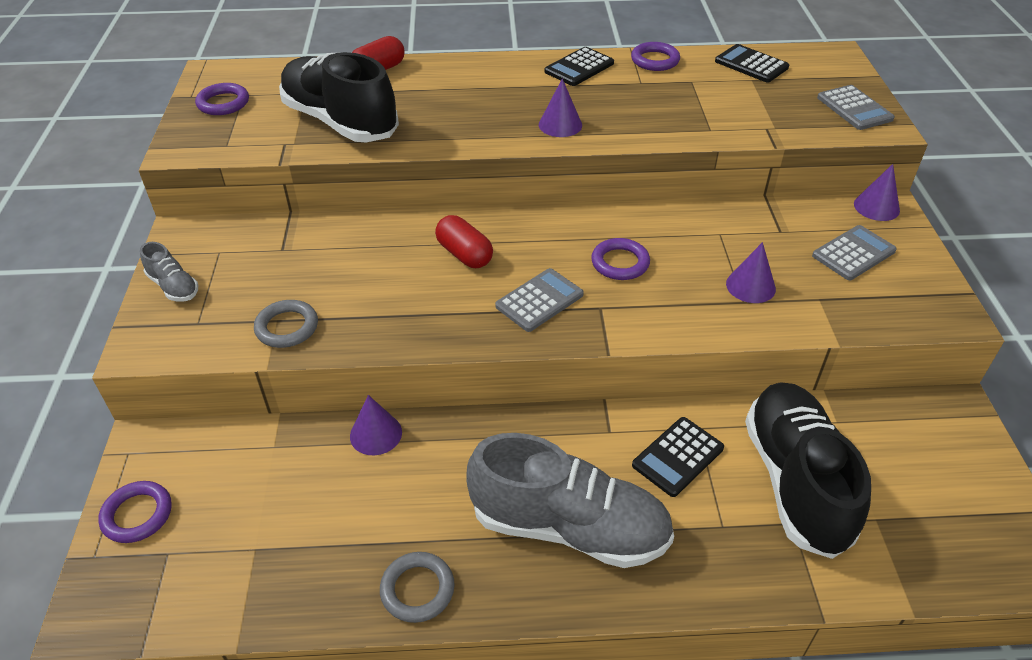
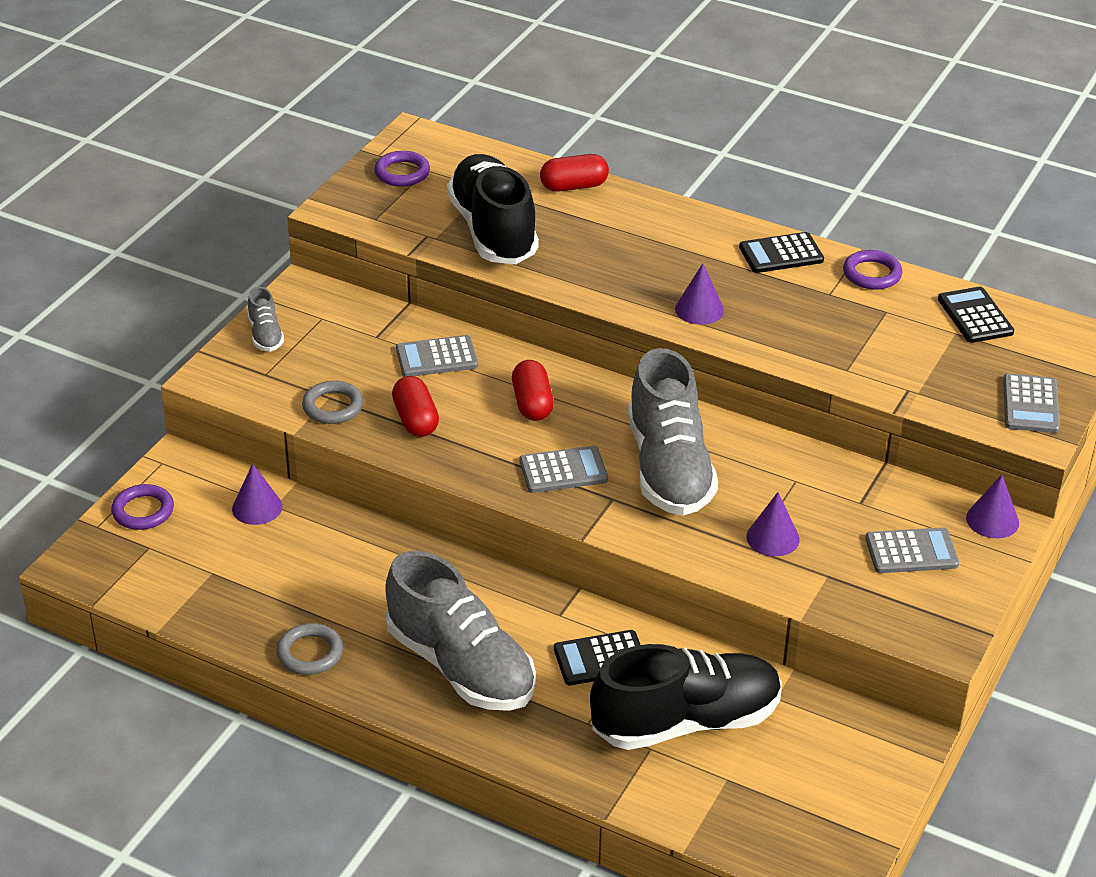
camera: 30 degrees right, 5 degrees down
purple cone [350,395,402,455] -> purple cone moved to [232,464,282,525]
purple ring [591,238,650,280] -> grey shoe [628,348,718,516]
black shoe [745,383,871,559] -> black shoe turned 45 degrees clockwise [590,644,782,750]
none -> red capsule [392,376,439,437]
none -> grey calculator [396,335,478,377]

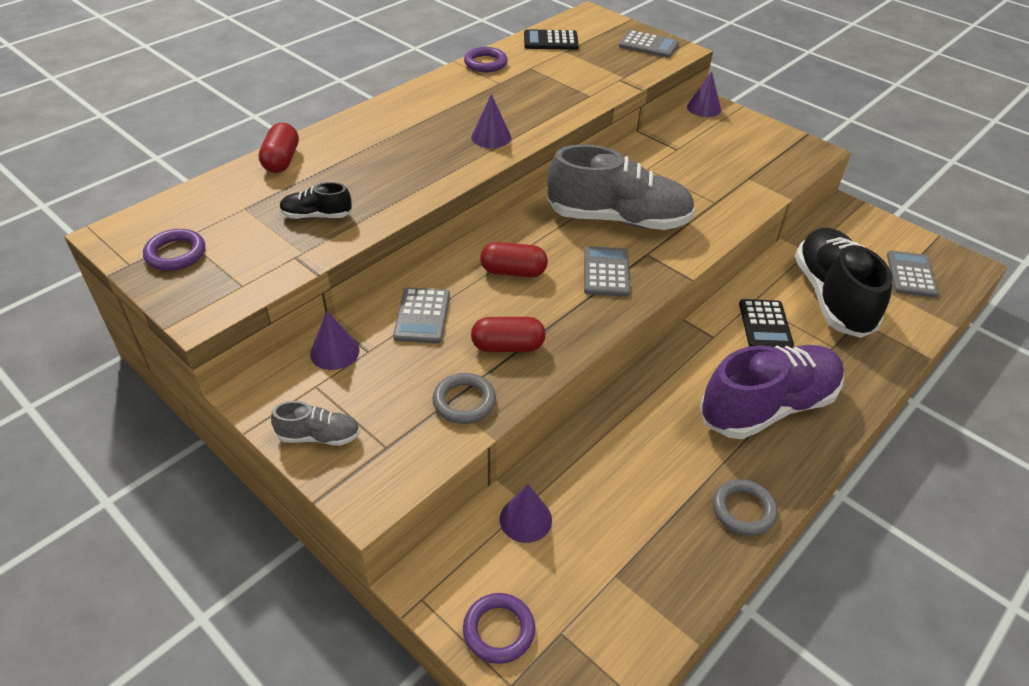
camera: 75 degrees left, 5 degrees up
grey shoe [385,551,536,711] -> purple shoe [700,345,844,439]
black shoe [447,154,539,264] -> black shoe [280,182,352,219], size x0.44
black calculator [739,232,824,273] -> none
purple cone [746,492,800,556] -> purple cone moved to [310,311,359,370]
grey calculator [866,527,959,573] -> grey calculator moved to [887,250,939,298]

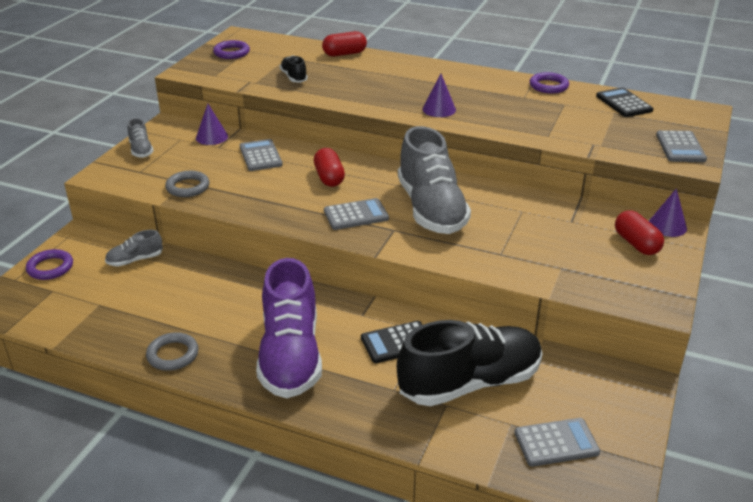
camera: 70 degrees right, 10 degrees down
grey calculator [393,287,450,344] -> grey calculator turned 90 degrees clockwise [240,139,283,171]
red capsule [471,317,546,352] -> red capsule moved to [615,210,664,255]
purple cone [500,484,552,543] -> grey shoe [105,230,163,267]
purple shoe [700,345,844,439] -> purple shoe turned 45 degrees clockwise [256,258,322,398]

